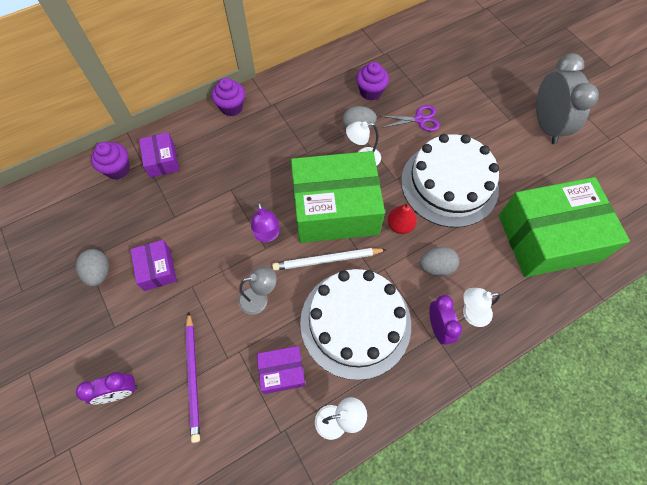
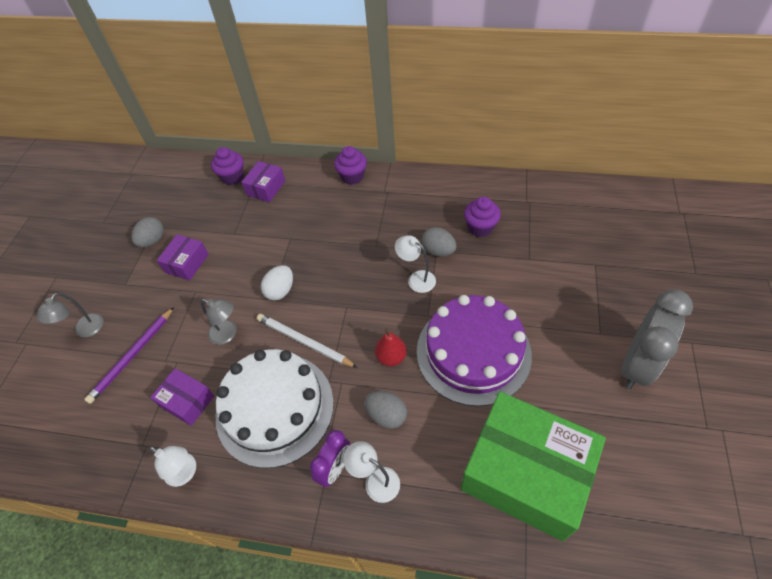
camera: 45 degrees right, 10 degrees down
purple clock [76,372,138,404] -> grey lamp [37,293,103,337]
purple lamp [251,202,280,242] -> white egg [261,265,293,301]
green box [291,151,385,243] -> none
purple scissors [381,105,440,131] -> none
white cake [401,134,499,228] -> purple cake [417,295,532,406]

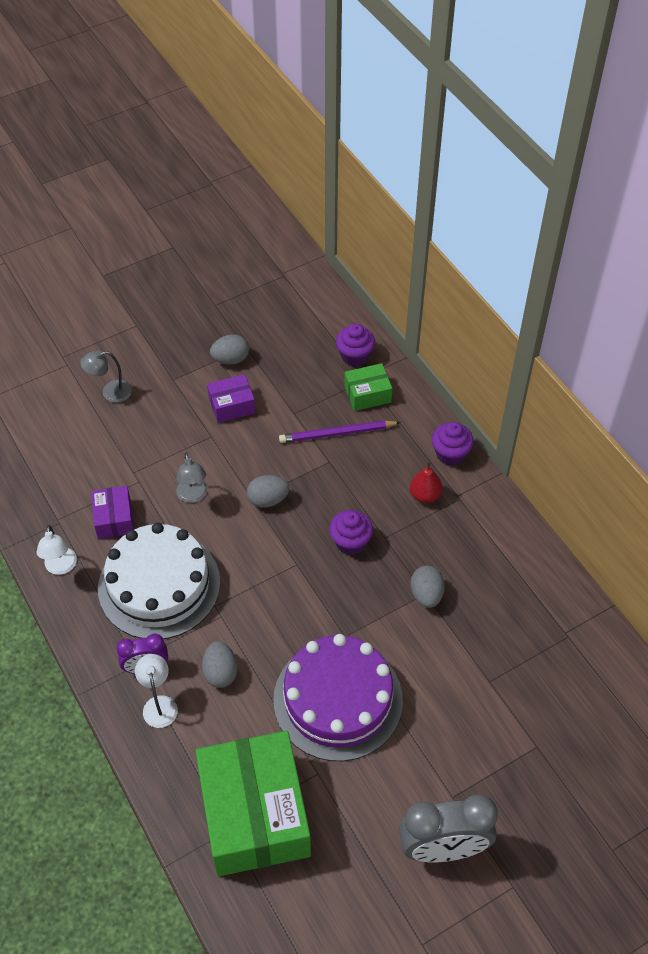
camera: 45 degrees right, 0 degrees up
purple pencil [84,307,174,404] -> purple pencil moved to [279,420,401,443]
purple box [241,161,285,202] -> green box [344,363,392,411]
white pencil [257,314,358,368] -> none
white egg [261,265,293,301] -> grey egg [247,475,289,508]
red pear [375,328,407,366] -> red pear moved to [410,462,442,503]
white lamp [395,235,436,293] -> none
purple cupcake [464,197,501,237] -> purple cupcake moved to [329,510,373,555]

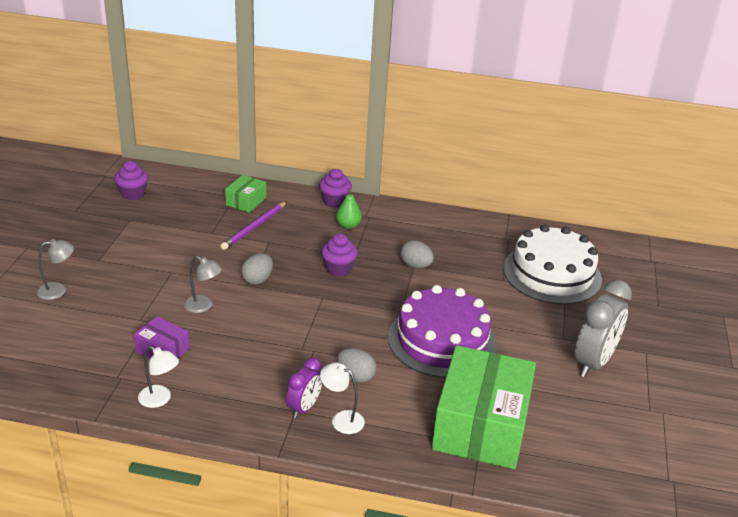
camera: 50 degrees left, 20 degrees down
grey lamp [80,351,132,403] -> grey lamp turned 135 degrees counterclockwise [37,239,74,300]
white cake [98,522,220,639] -> white cake moved to [503,225,602,305]
green box [195,731,311,876] -> green box turned 75 degrees clockwise [432,345,536,469]
purple box [207,374,256,423] -> none
grey egg [210,334,249,365] -> none
purple cupcake [336,323,375,367] -> purple cupcake moved to [114,161,148,200]
red pear [410,462,442,503] -> green pear [336,188,362,229]

